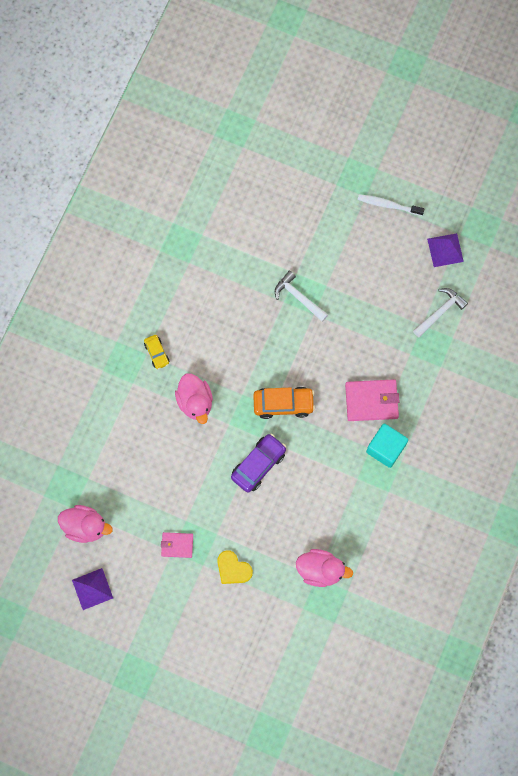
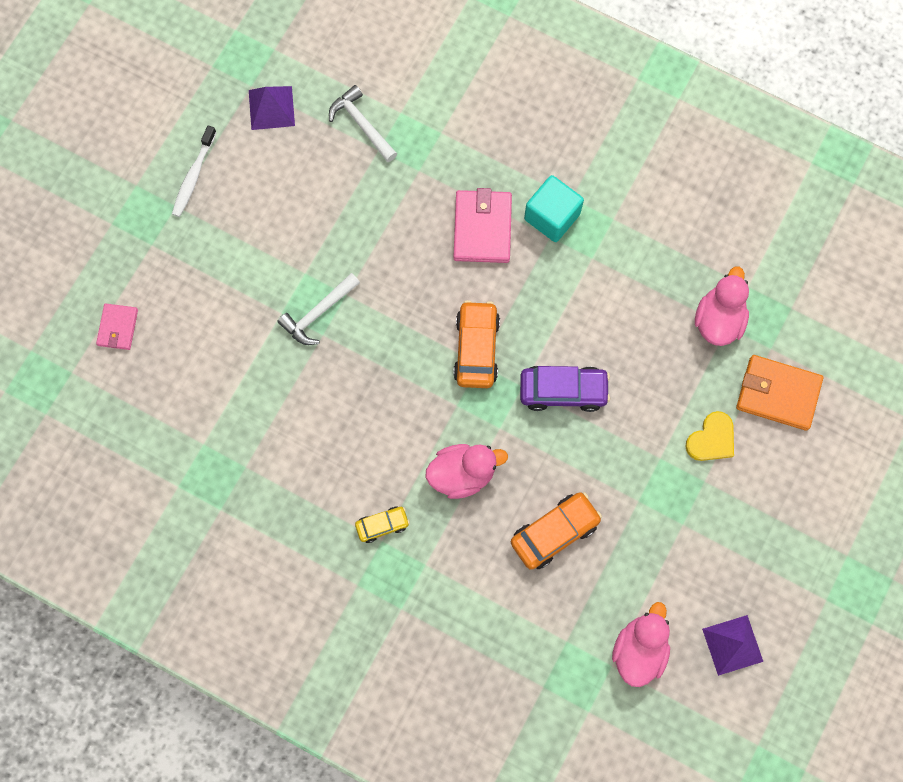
camera: 85 degrees left, 0 degrees up
pink wallet [161,532,193,558] -> pink wallet moved to [96,303,138,350]
purple car [231,433,286,492] -> purple car turned 135 degrees clockwise [520,366,610,412]
none -> orange car [511,492,602,570]
none -> orange wallet [736,355,823,431]

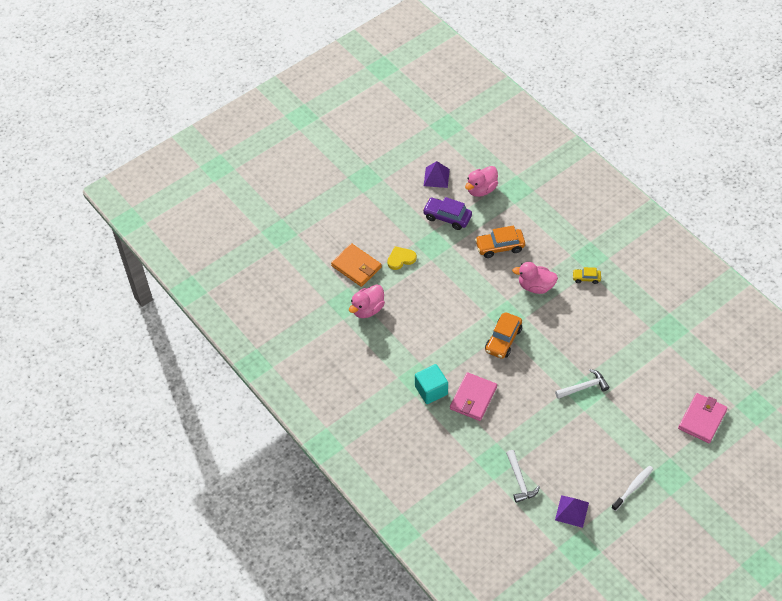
camera: 155 degrees left, 20 degrees down
pink wallet [96,303,138,350] -> pink wallet [678,393,728,443], size x1.69
purple car [520,366,610,412] -> purple car moved to [423,197,472,230]

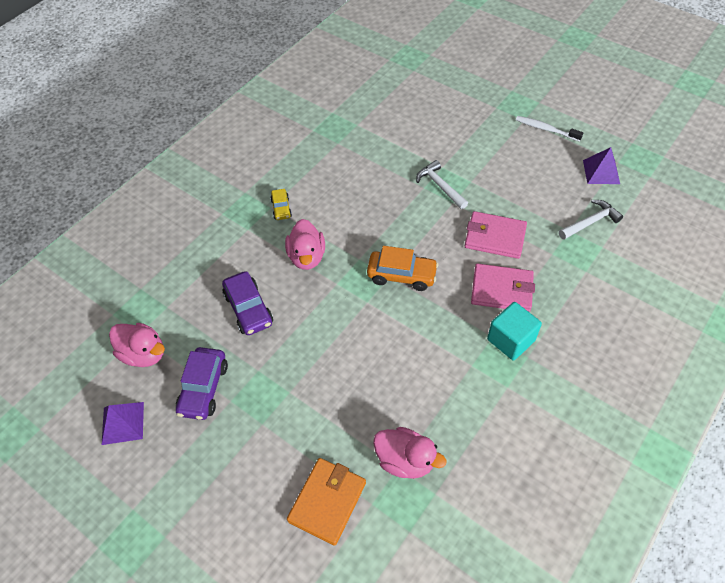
camera: 105 degrees left, 0 degrees up
yellow heart [387,246,417,270] -> none
orange car [475,225,525,258] -> purple car [222,271,273,335]
pink wallet [678,393,728,443] -> pink wallet moved to [465,211,527,259]

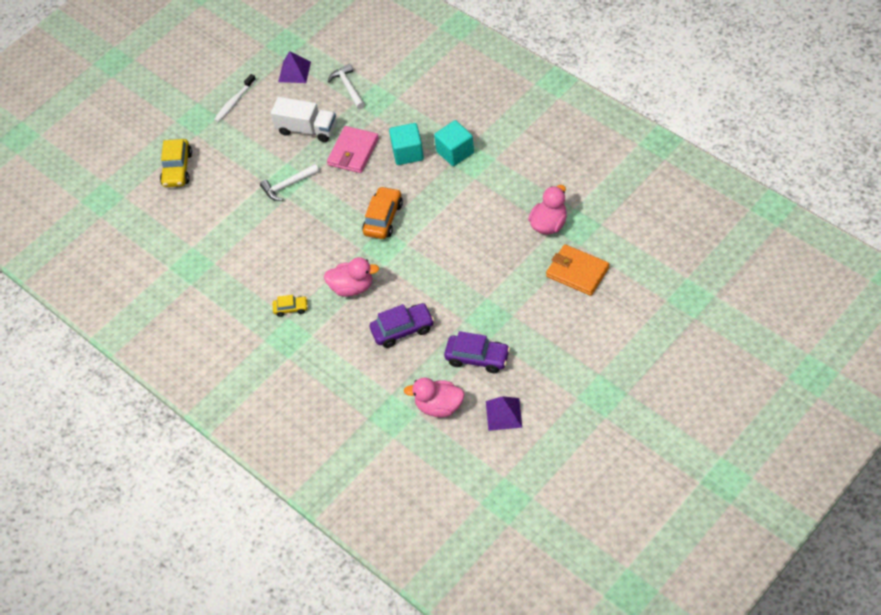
camera: 80 degrees left, 0 degrees up
pink duck [109,323,165,367] -> pink duck turned 120 degrees counterclockwise [404,377,465,418]
pink wallet [471,264,535,312] -> turquoise cube [389,123,424,165]
none -> yellow car [160,139,192,187]
none -> white truck [271,97,336,142]

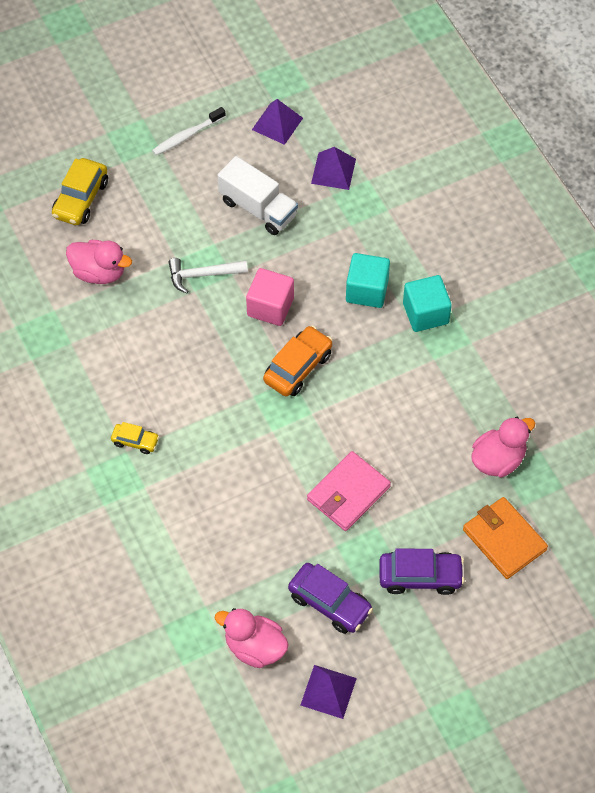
camera: 15 degrees right, 5 degrees up
pink duck [324,257,379,297] -> pink duck moved to [66,240,132,284]
pink wallet [327,126,379,173] -> pink wallet moved to [307,451,391,531]
white hammer [328,64,365,109] -> purple pyramid [311,147,356,190]
purple car [370,303,434,348] -> purple car moved to [379,548,465,595]
none -> pink cube [246,268,294,326]

